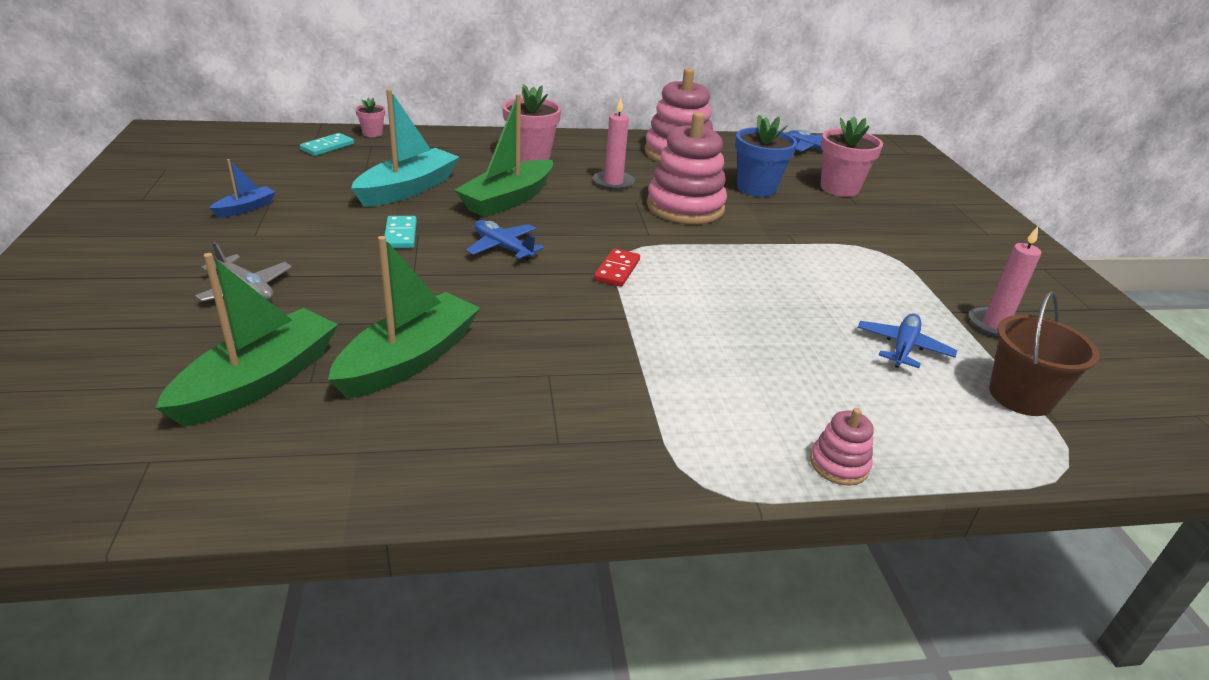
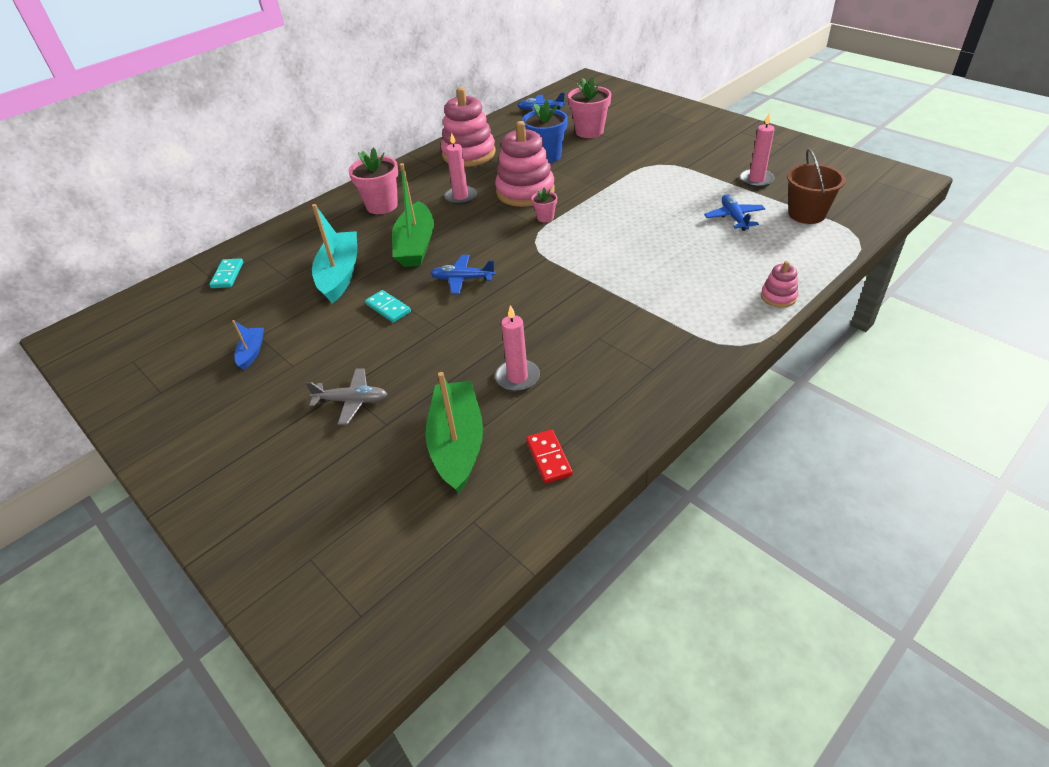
camera: 30 degrees left, 10 degrees up
green boat [328,236,480,399] -> pink candle [495,305,540,391]
pink flower pot [355,98,385,137] -> pink flower pot moved to [532,188,557,222]
red domino [594,248,640,287] -> red domino moved to [526,430,573,483]

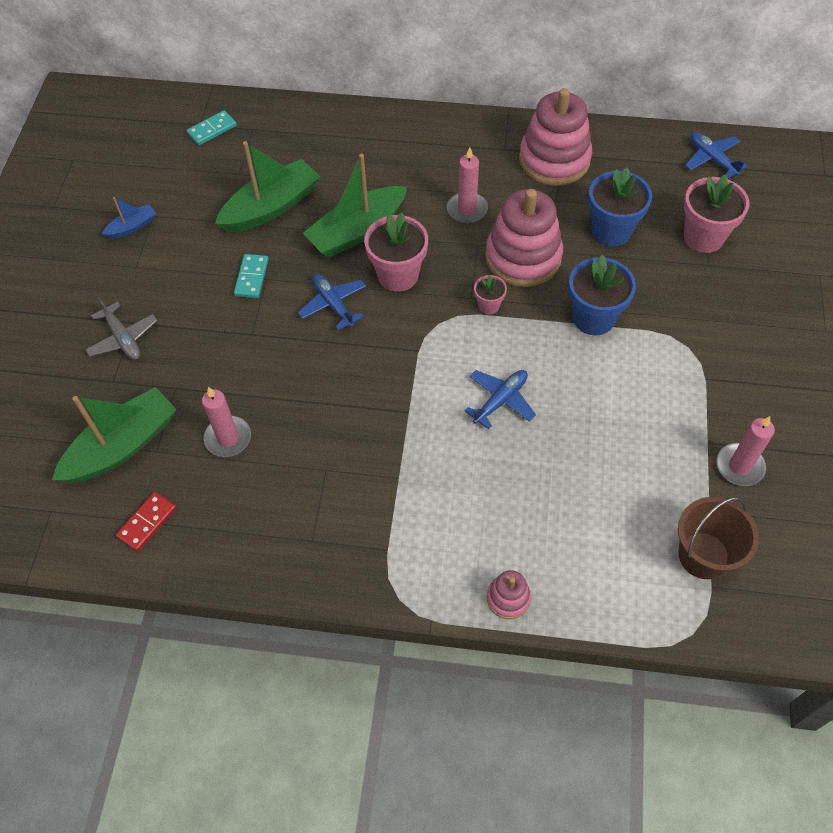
camera: 50 degrees right, 15 degrees up
turquoise boat [312,204,357,304] -> green boat [215,141,320,233]
pink flower pot [348,147,398,214] -> pink flower pot moved to [364,213,428,292]
blue plane [704,195,765,231] -> blue plane moved to [464,370,536,429]
none -> blue flower pot [568,255,636,335]

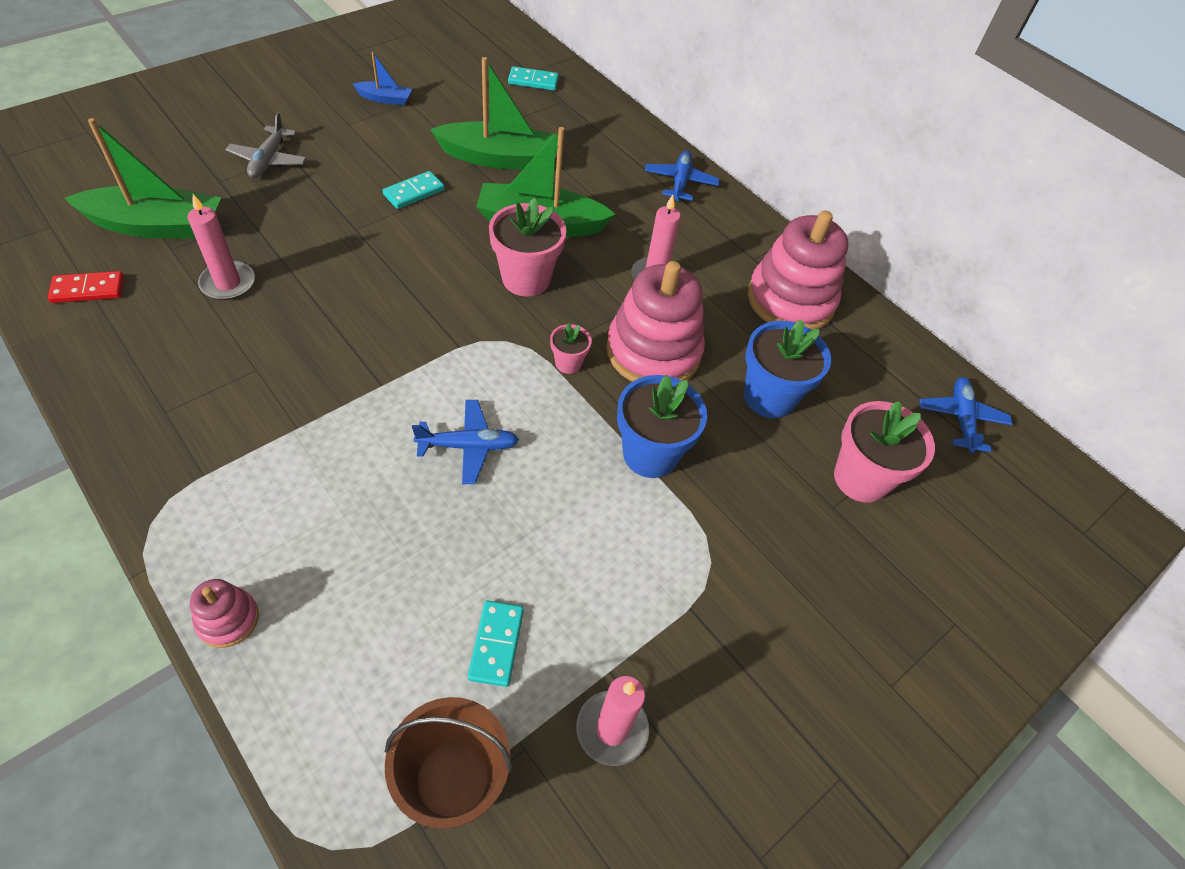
camera: 35 degrees right, 5 degrees down
blue plane [298,274,366,330] -> blue plane moved to [645,151,720,202]
none -> turquoise domino [468,600,524,687]

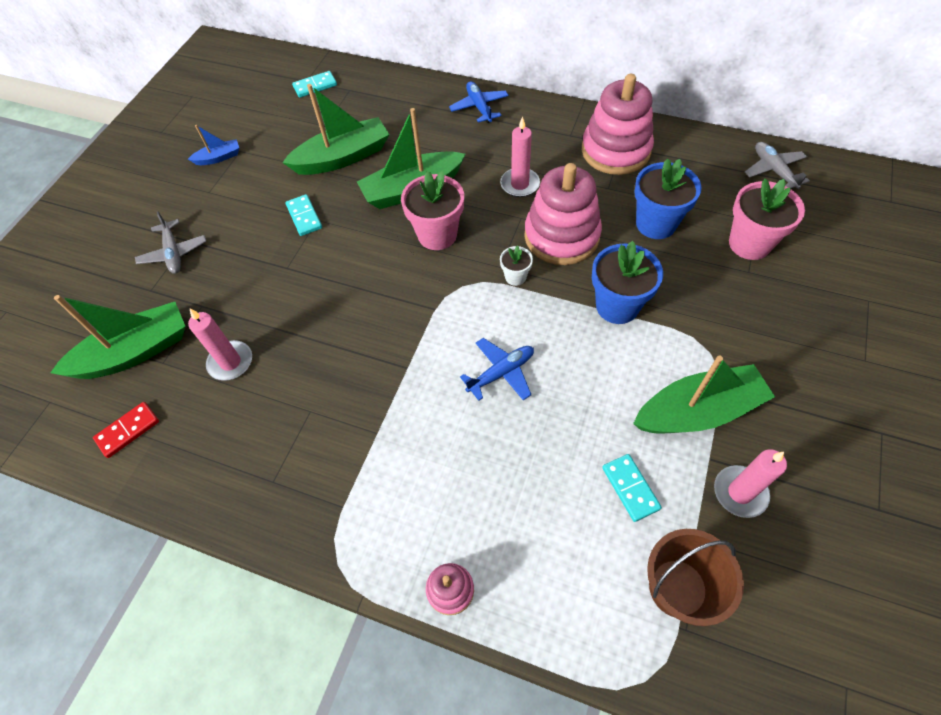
camera: 20 degrees left, 5 degrees up
turquoise domino [383,171,445,209] -> turquoise domino turned 45 degrees counterclockwise [285,194,322,236]
pink flower pot [550,323,592,374] -> white flower pot [500,246,533,286]
blue plane [919,377,1012,453] -> grey plane [745,142,810,189]
none -> green boat [633,356,775,434]

